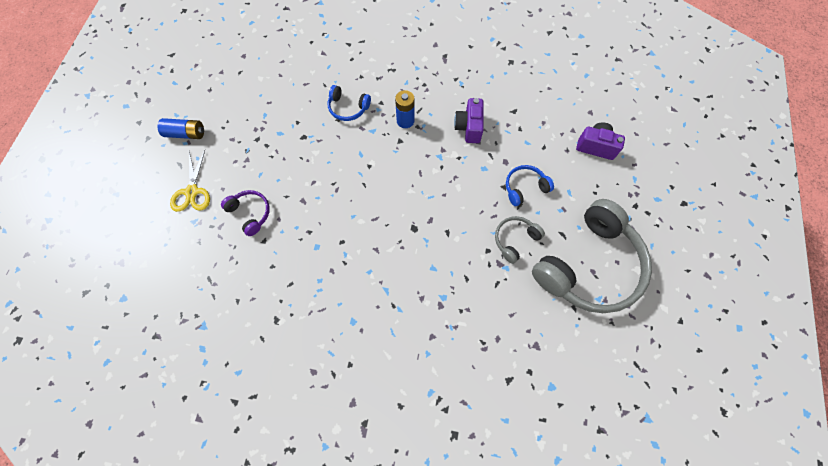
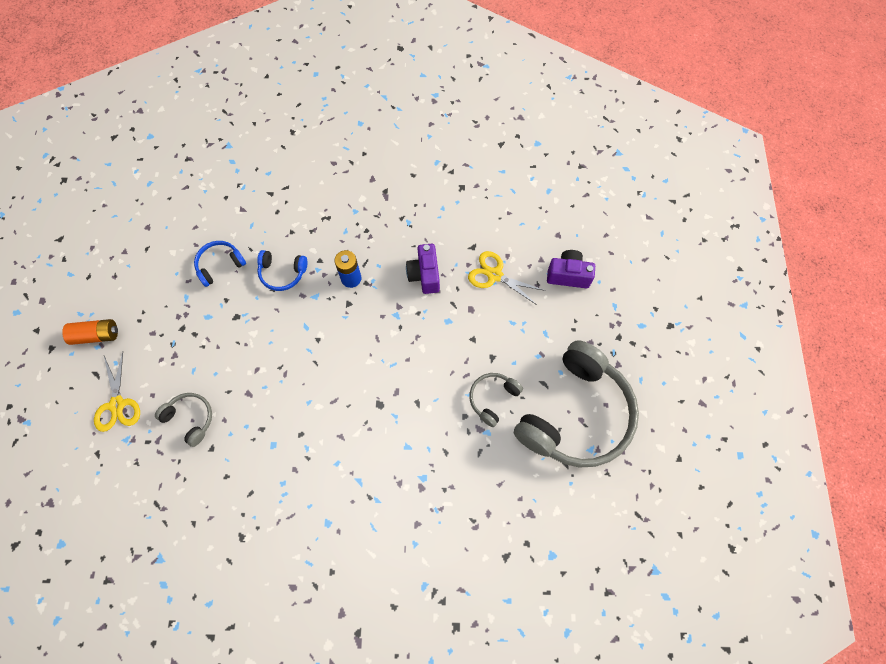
camera: 10 degrees left, 0 degrees up
blue battery [158,118,204,139] -> orange battery [62,319,118,345]
purple headphones [221,190,270,236] -> grey headphones [155,393,212,447]
blue headphones [506,165,554,206] -> blue headphones moved to [194,241,246,287]
none -> yellow scissors [468,251,546,305]

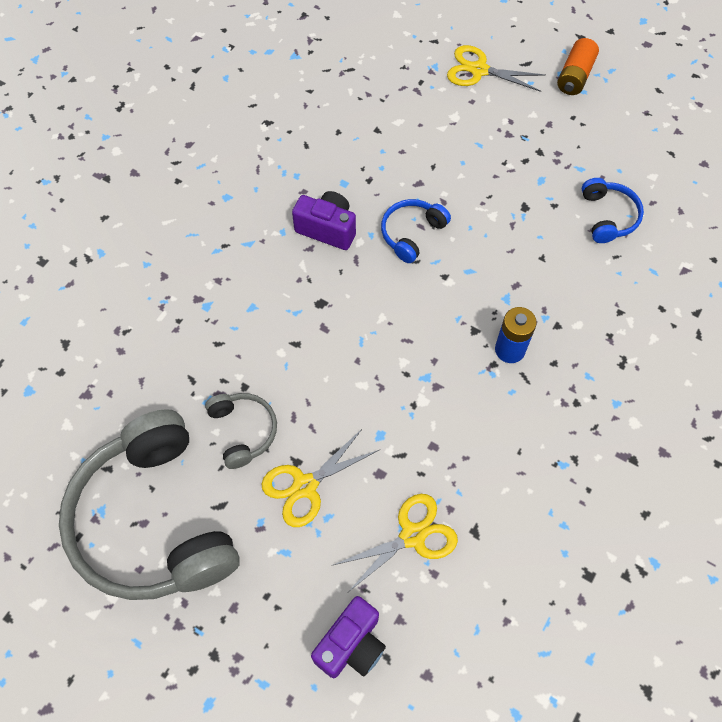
camera: 120 degrees right, 5 degrees down
grey headphones [155,393,212,447] -> none
blue headphones [257,250,308,291] -> blue headphones moved to [381,199,451,263]
purple camera [406,244,440,294] -> purple camera moved to [292,191,356,250]
none -> yellow scissors [261,428,379,527]

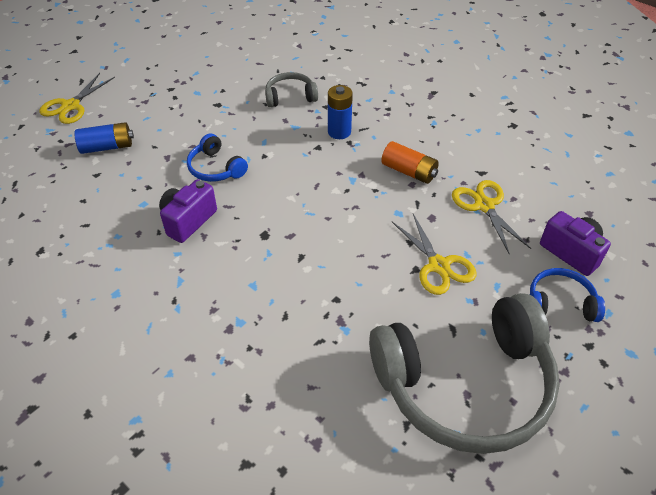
camera: 80 degrees left, 15 degrees down
grey headphones [205,393,277,469] -> grey headphones moved to [265,72,318,107]
orange battery [557,38,599,95] -> orange battery moved to [381,141,439,184]
blue headphones [582,178,644,243] -> blue headphones moved to [530,268,605,322]
none -> blue battery [74,122,134,154]

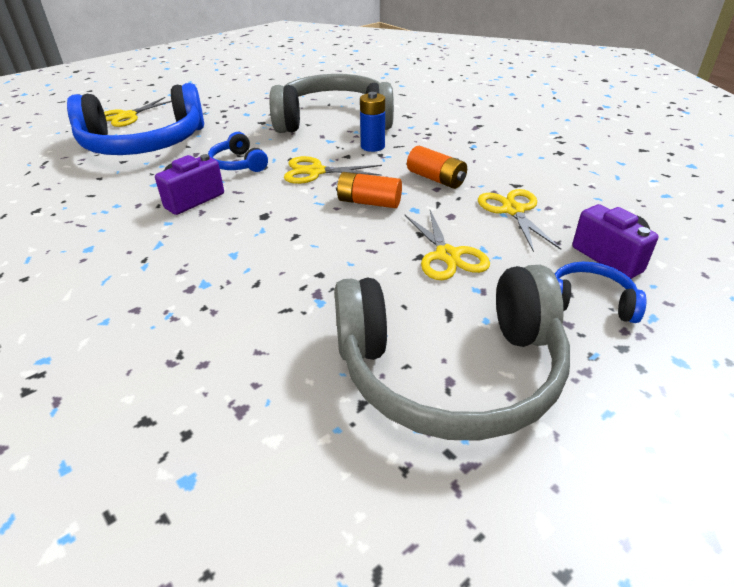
camera: 10 degrees right, 10 degrees down
blue battery [74,122,134,154] -> blue headphones [67,83,204,155]
grey headphones [265,72,318,107] -> grey headphones [269,74,394,133], size x2.27
none -> yellow scissors [284,156,382,184]
none -> orange battery [336,172,402,208]

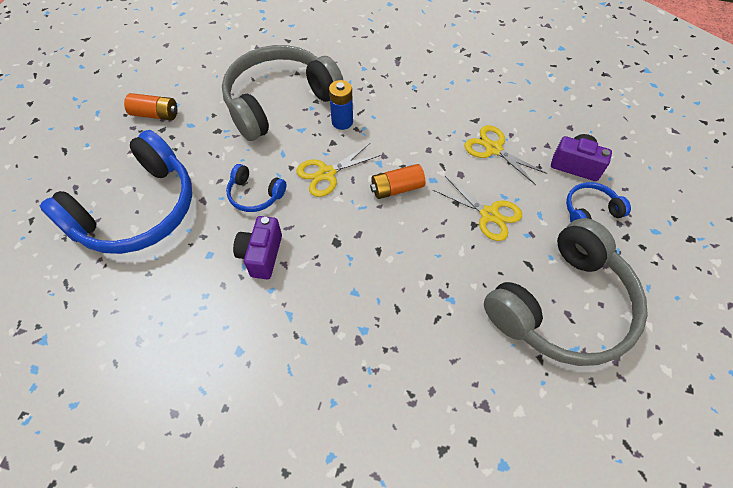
camera: 35 degrees left, 20 degrees up
yellow scissors [104,97,172,127] -> none
orange battery [407,146,467,189] -> orange battery moved to [124,93,177,120]

